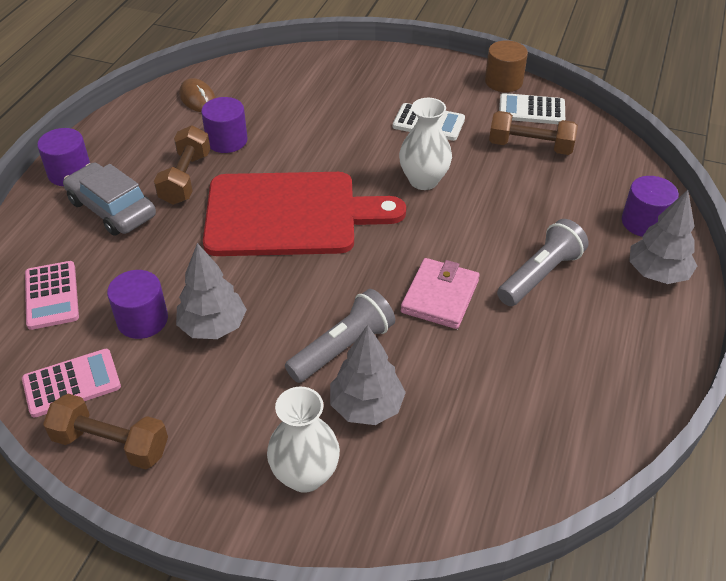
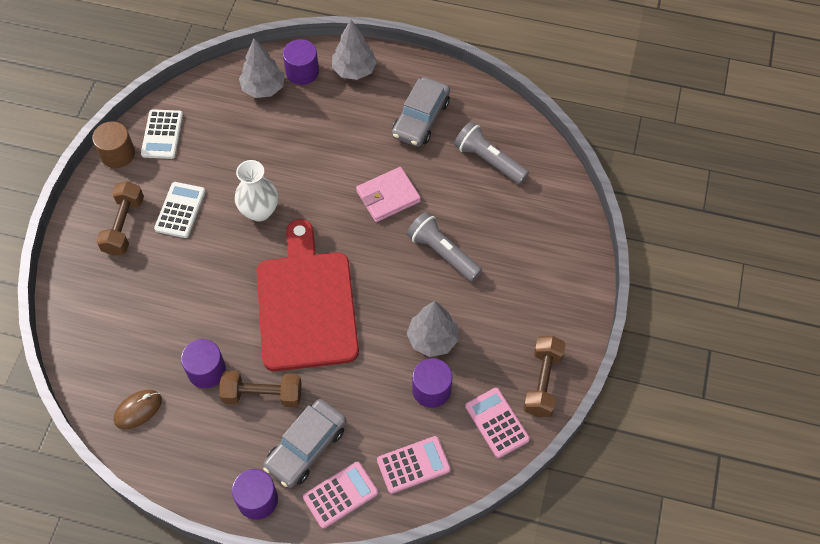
camera: 95 degrees left, 15 degrees up
white vase [267,387,340,493] -> none
grey tree [330,325,406,425] -> grey tree moved to [239,38,285,98]
pink wallet [401,258,479,329] -> pink wallet turned 45 degrees counterclockwise [356,167,421,222]
brown dumbbell [489,111,578,155] -> brown dumbbell moved to [96,181,144,256]
grey flashlight [497,219,589,306] -> grey flashlight moved to [454,122,529,184]
none -> pink calculator [303,462,378,529]
none -> grey car [392,77,450,147]

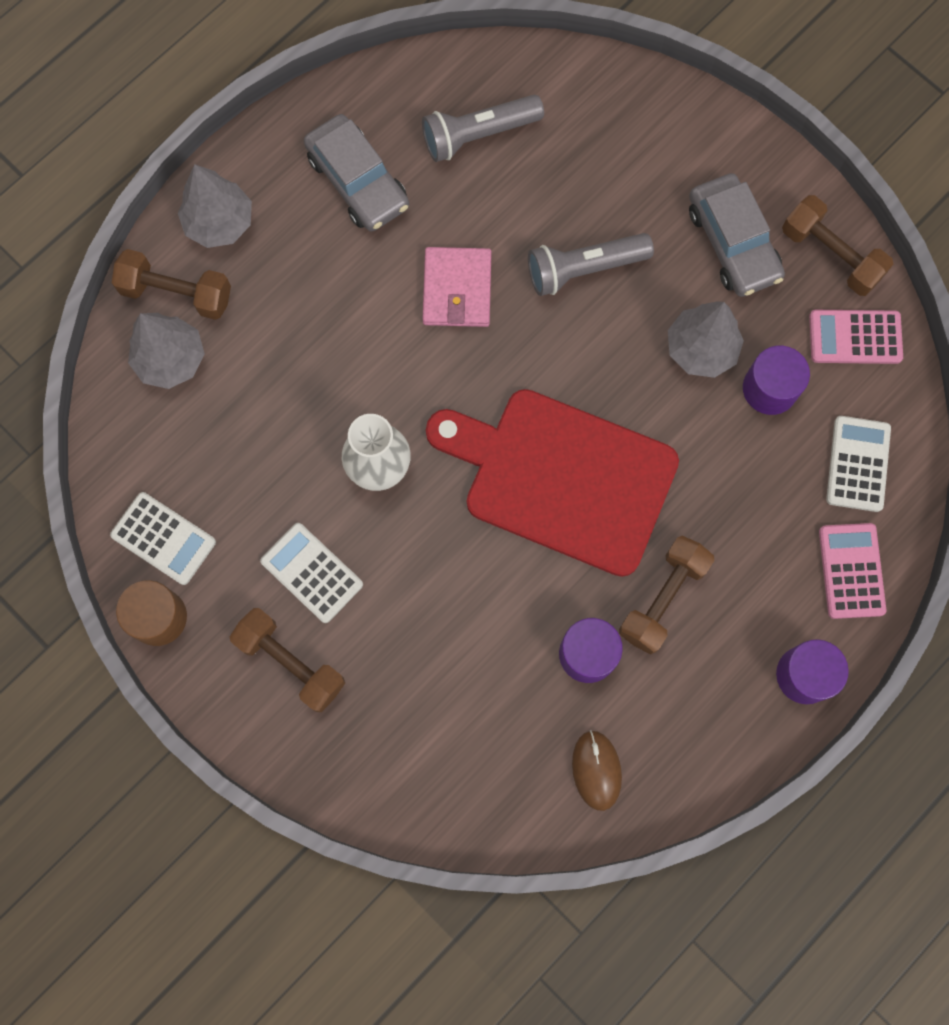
camera: 60 degrees left, 15 degrees up
grey car [263,399,347,488] -> grey car moved to [689,173,785,297]
purple cylinder [283,39,319,85] -> brown dumbbell [112,249,231,320]
pink calculator [377,436,451,494] -> white calculator [826,416,891,512]

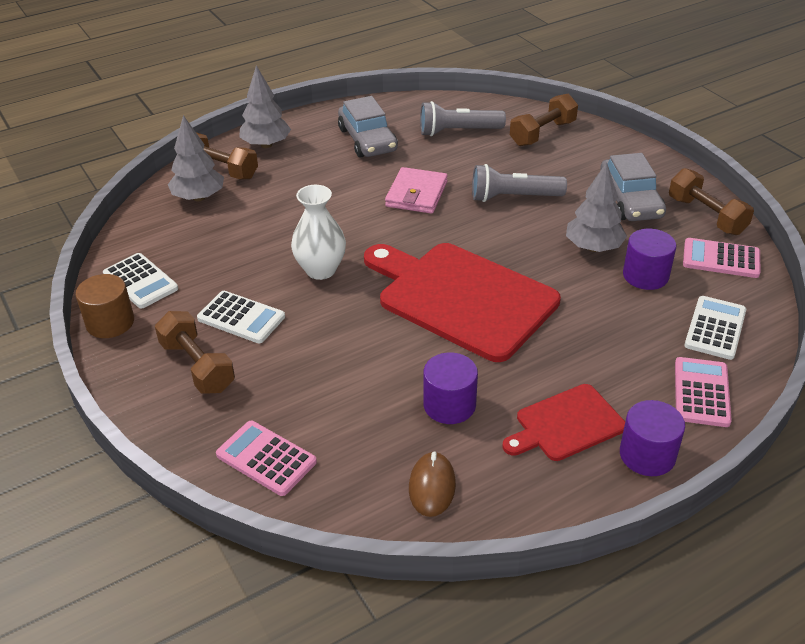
camera: 15 degrees right, 35 degrees down
white calculator [260,523,363,623] -> white calculator turned 150 degrees clockwise [197,291,285,343]
brown dumbbell [619,536,714,654] -> brown dumbbell moved to [510,94,578,146]
none -> pink calculator [216,421,317,496]
none -> red cutting board [502,384,625,461]

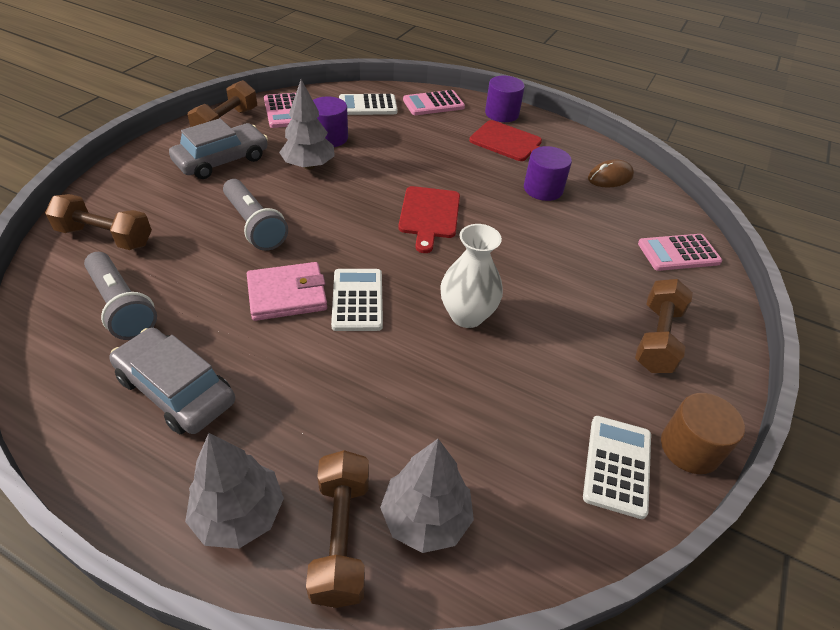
camera: 125 degrees left, 5 degrees up
white calculator [197,291,285,343] -> white calculator moved to [331,269,383,331]
pink calculator [216,421,317,496] -> pink calculator turned 75 degrees clockwise [638,234,722,271]
grey car [338,96,398,158] -> grey car turned 90 degrees counterclockwise [109,328,235,434]
red cutting board [364,243,561,362] -> red cutting board [398,186,460,253], size x0.52

